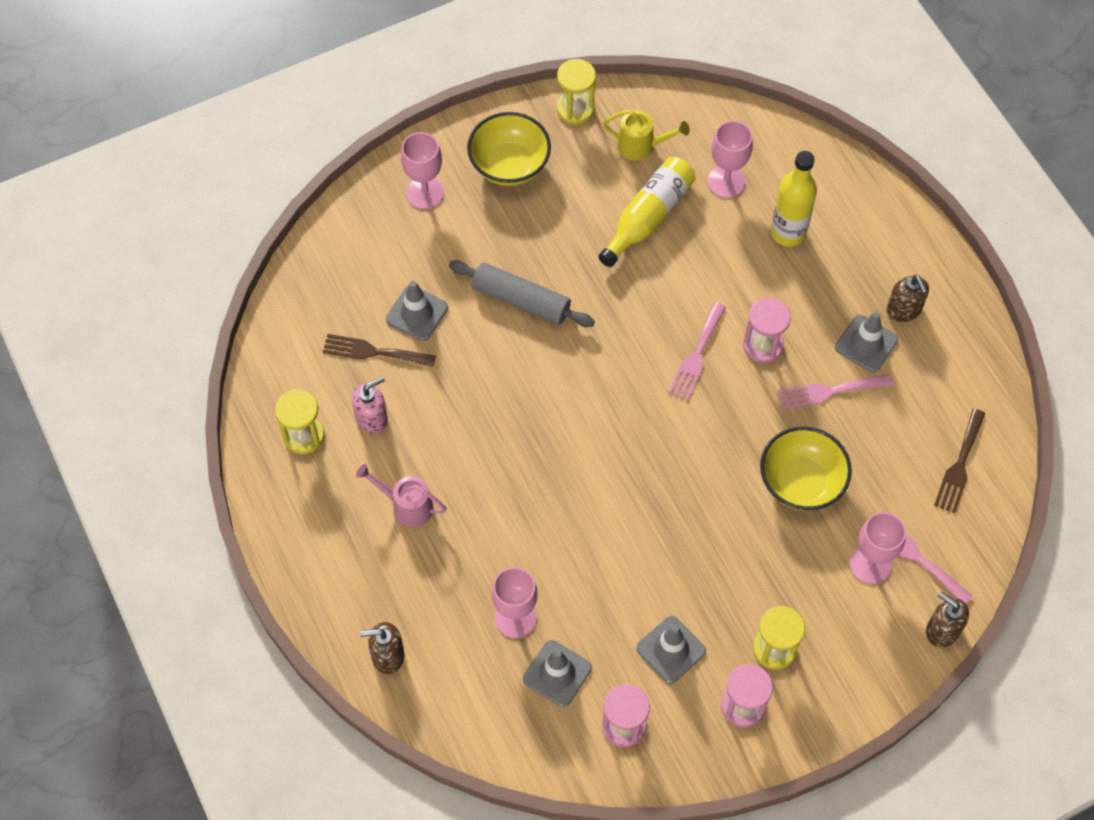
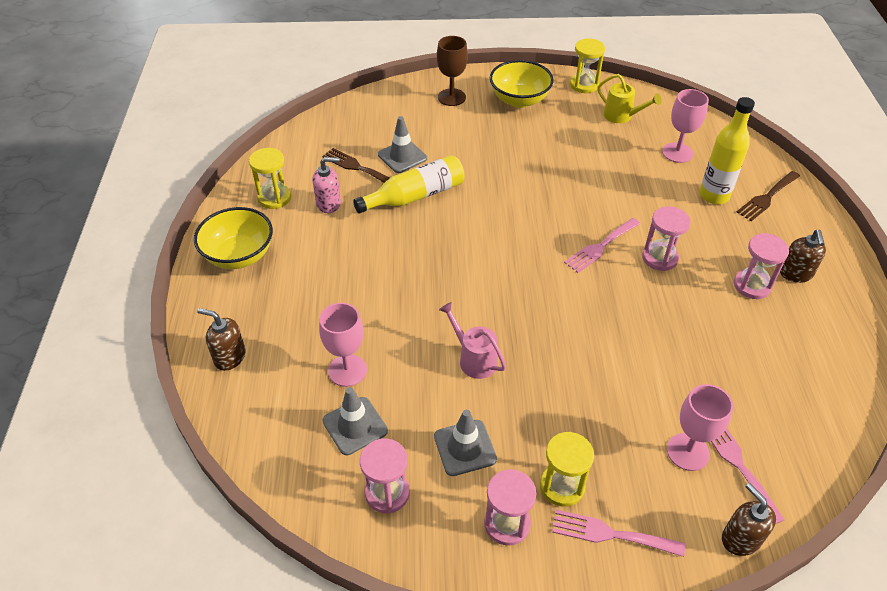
camera: 25 degrees right, 15 degrees down
pink watering can [356,464,447,527] -> pink watering can moved to [439,302,506,379]
pink goblet [401,132,444,209] -> brown goblet [437,36,468,106]
grey rolling pin [449,260,595,327] -> none
yellow bottle [598,157,695,267] -> yellow bottle moved to [353,155,465,214]
yellow bowl [760,427,852,511] -> yellow bowl moved to [194,207,273,269]
pink fork [778,374,893,410] -> pink fork moved to [552,510,685,557]
grey traffic cone [835,311,898,372] -> pink hourglass [734,233,789,299]
brown fork [934,409,985,513] -> brown fork moved to [736,171,800,221]

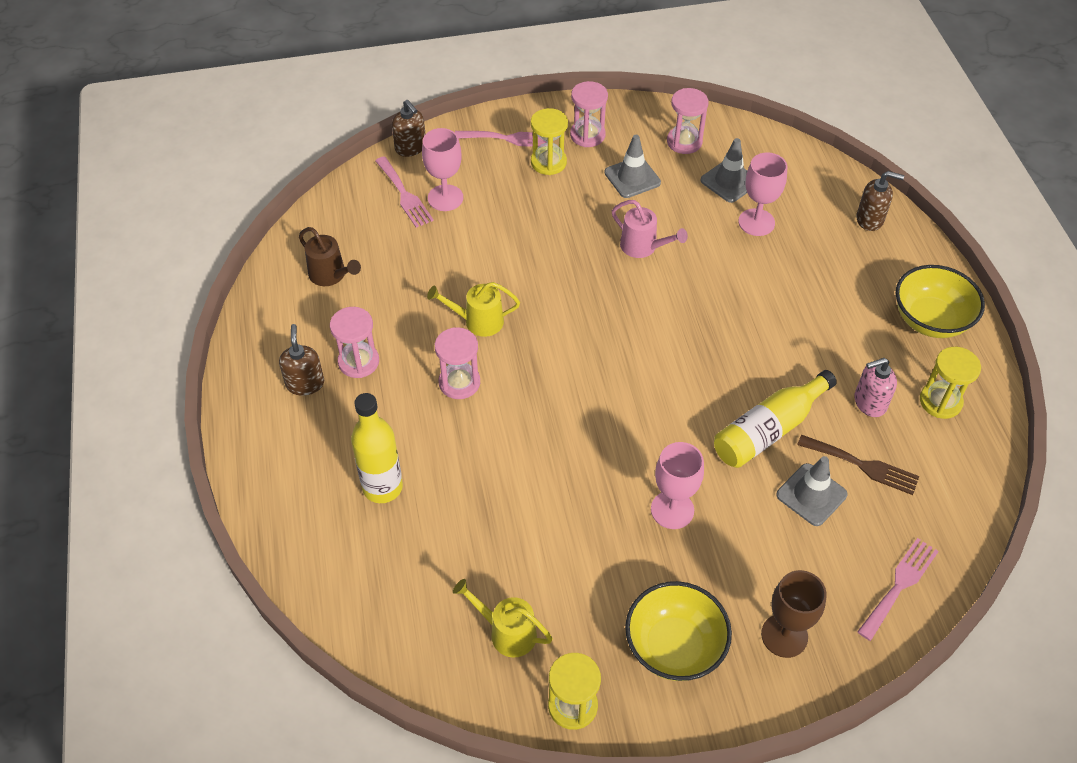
camera: 170 degrees right, 5 degrees up
pink fork [564,218,640,273] -> pink fork moved to [857,538,939,641]
pink goblet [662,89,709,163] -> pink goblet moved to [651,442,704,529]
brown fork [736,171,800,221] -> none
none -> brown watering can [299,227,361,286]
none -> yellow watering can [427,282,520,337]

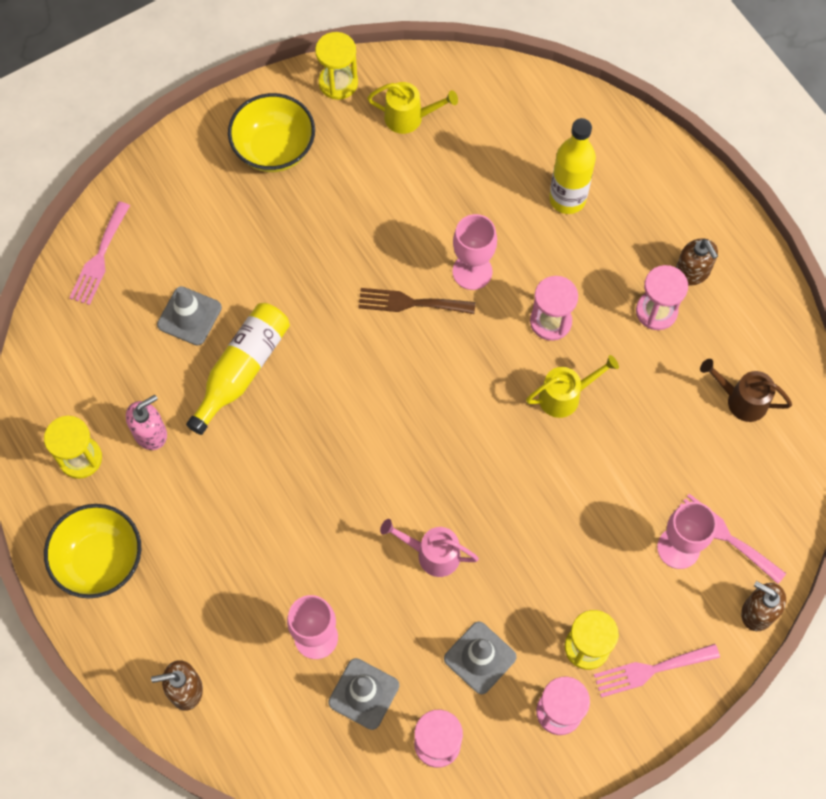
camera: 160 degrees right, 15 degrees up
pink goblet [651,442,704,529] -> pink goblet moved to [453,214,497,290]
brown goblet [761,570,827,658] -> none
brown fork [797,435,919,495] -> brown fork moved to [358,288,475,314]

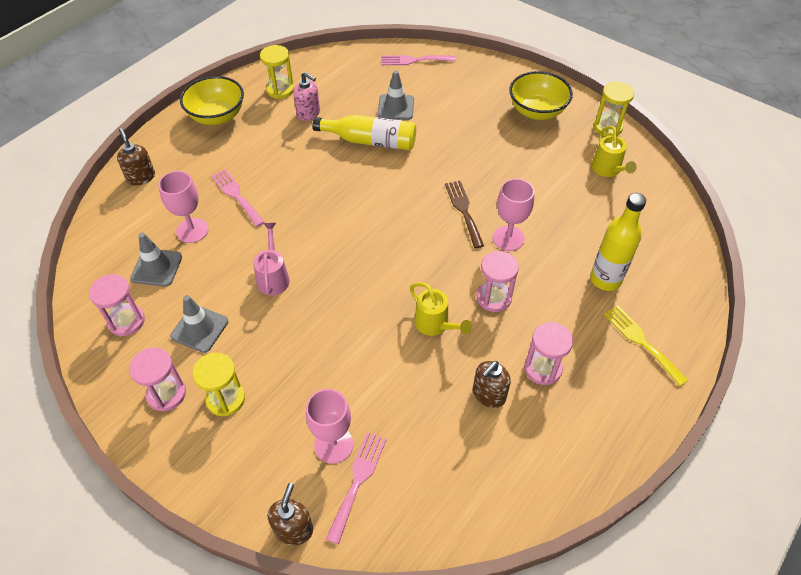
camera: 70 degrees right, 15 degrees down
pink fork [594,644,720,698] -> pink fork moved to [211,169,265,227]
brown soap dispenser [676,239,718,286] -> brown soap dispenser moved to [473,361,511,408]
brown watering can [700,359,792,422] -> none
none -> yellow fork [604,305,688,386]

